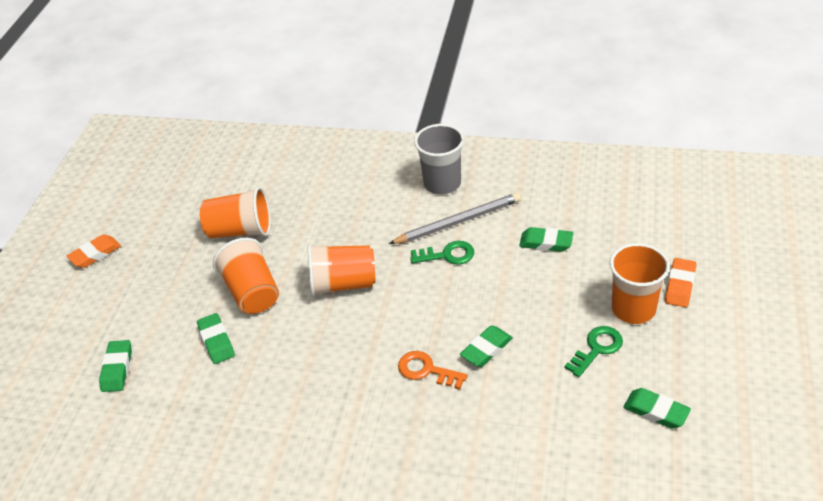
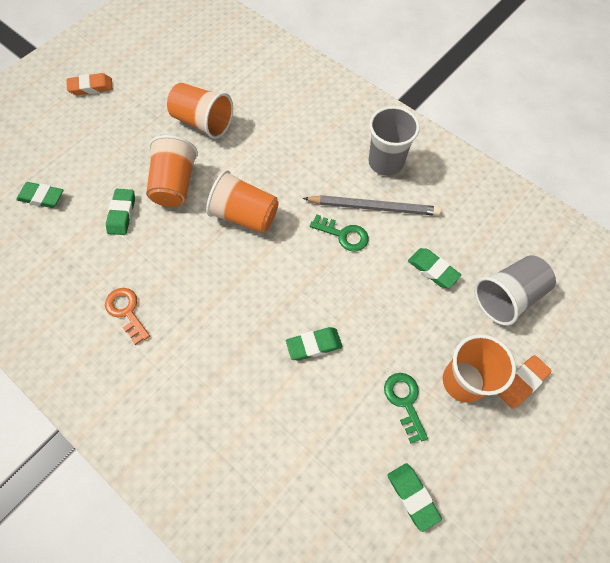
camera: 25 degrees right, 20 degrees up
green eraser [99,340,132,392] -> green eraser turned 75 degrees clockwise [16,182,63,208]
orange key [398,351,467,390] -> orange key moved to [105,288,150,345]
green key [565,326,623,377] -> green key turned 90 degrees counterclockwise [384,373,428,443]
none -> grey cup [474,255,556,326]

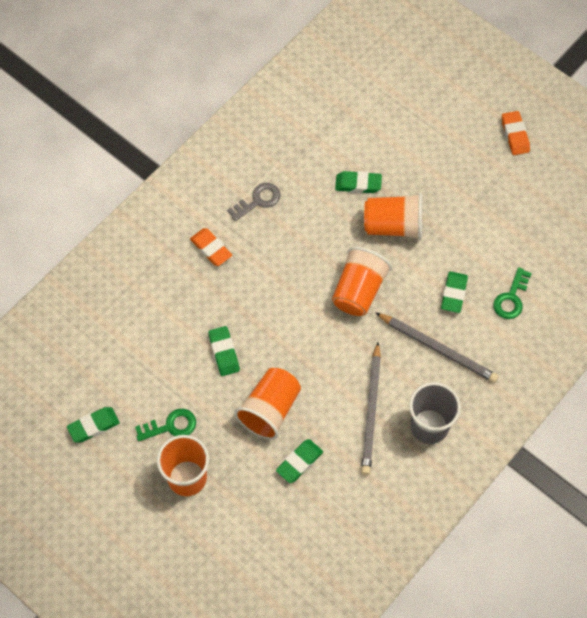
camera: 90 degrees right, 0 degrees up
green eraser [16,182,63,208] -> green eraser moved to [441,271,468,313]
orange key [105,288,150,345] -> grey key [227,183,281,221]
orange cup [167,83,233,139] -> orange cup moved to [234,368,301,440]
green key [310,214,369,251] -> green key moved to [493,267,532,319]
grey cup [474,255,556,326] -> none
orange eraser [497,355,552,409] -> orange eraser moved to [190,228,232,266]
none -> grey pencil [375,312,499,383]

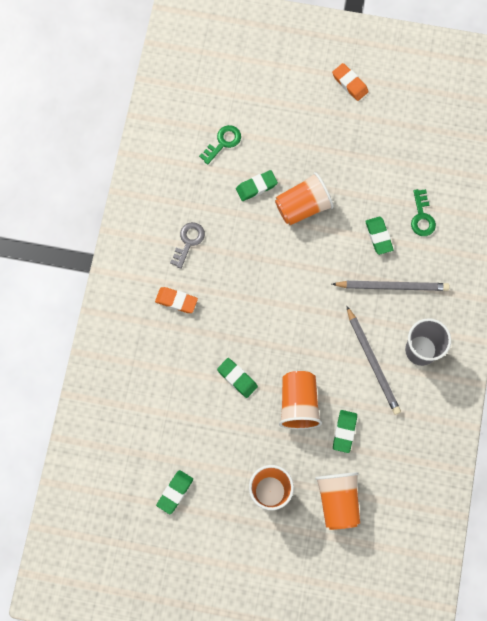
camera: 30 degrees left, 10 degrees up
green key [135,409,196,441] -> green key moved to [199,125,241,165]
orange cup [332,247,392,316] -> orange cup moved to [315,472,360,530]

